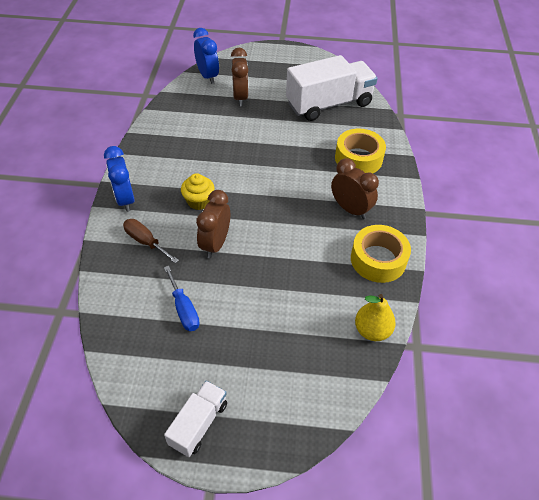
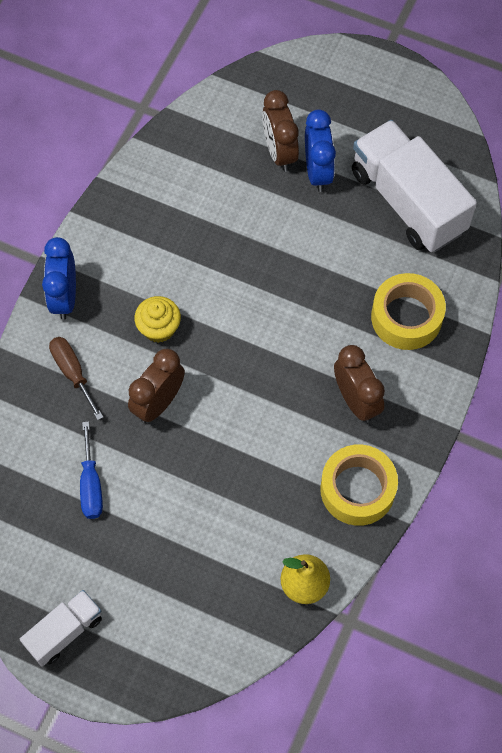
camera: 20 degrees right, 15 degrees up
blue clock [193,28,219,84] -> blue clock moved to [305,109,336,192]
brown clock [231,48,249,106] -> brown clock turned 150 degrees clockwise [262,90,299,172]
white truck [286,55,378,121] -> white truck turned 120 degrees counterclockwise [352,120,477,252]

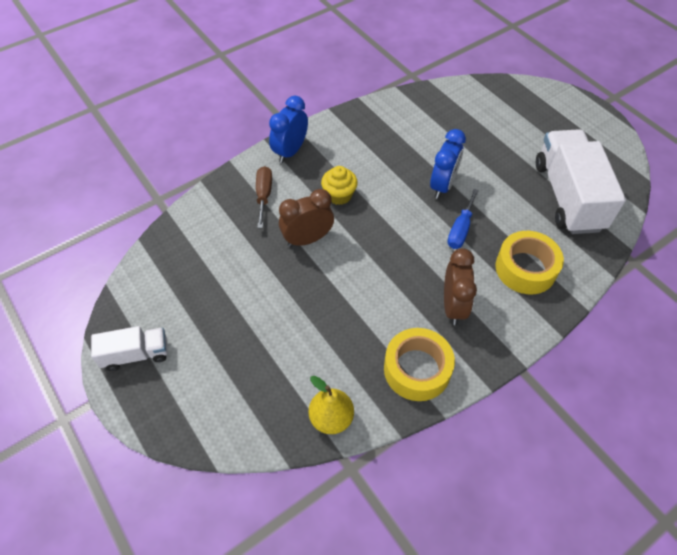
camera: 30 degrees right, 10 degrees down
blue screwdriver [80,421,103,519] -> blue screwdriver moved to [447,189,479,249]
brown clock [262,90,299,172] -> none
blue clock [305,109,336,192] -> blue clock moved to [430,129,466,199]

